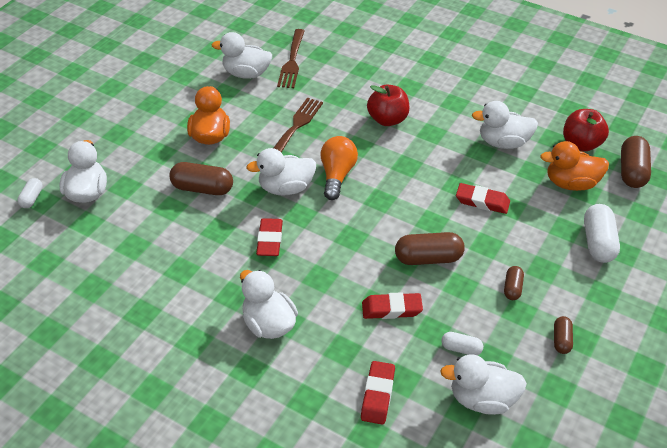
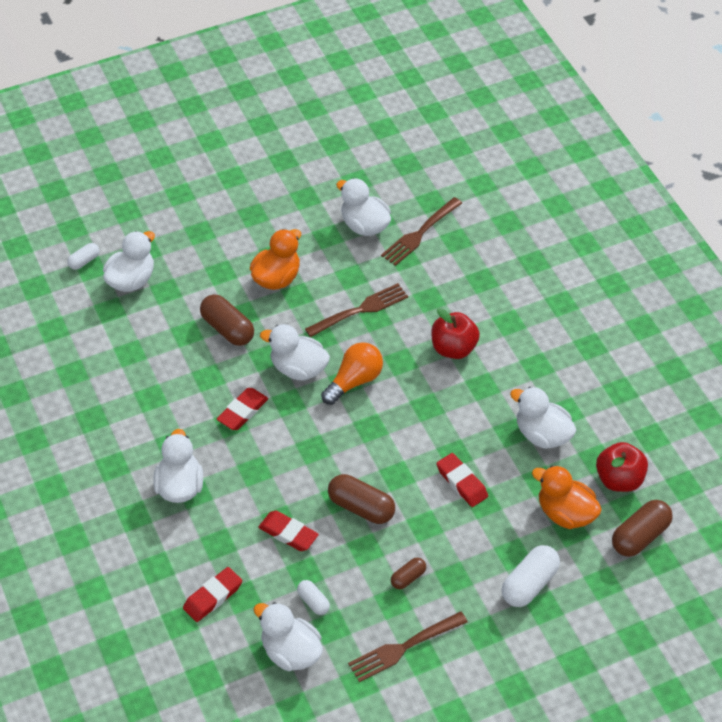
camera: 35 degrees right, 5 degrees up
brown capsule [554,316,573,354] -> brown fork [348,611,468,682]

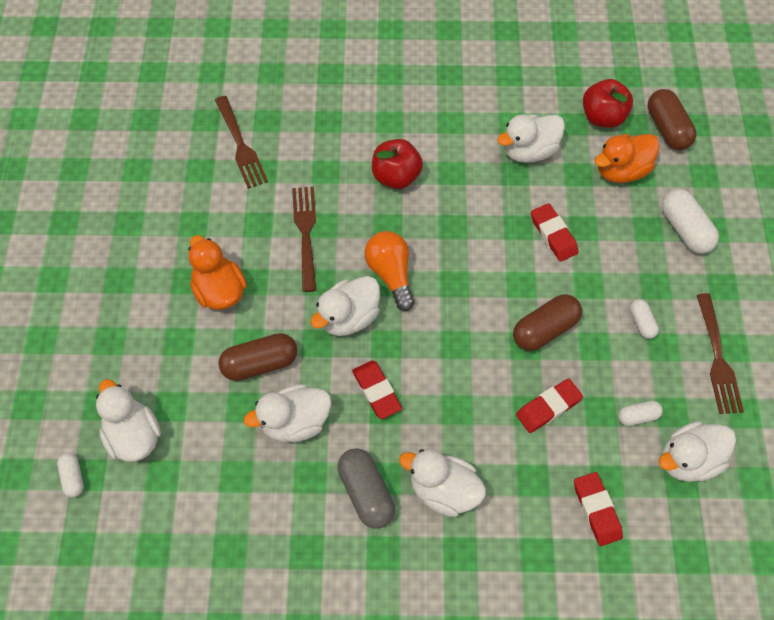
camera: 65 degrees left, 10 degrees up
white duck [336,178,391,236] -> white duck moved to [244,384,331,442]
brown capsule [391,558,426,589] -> white capsule [630,299,659,339]
red eraser [436,453,488,507] -> red eraser turned 75 degrees clockwise [531,203,579,262]
none -> grey capsule [338,448,395,529]

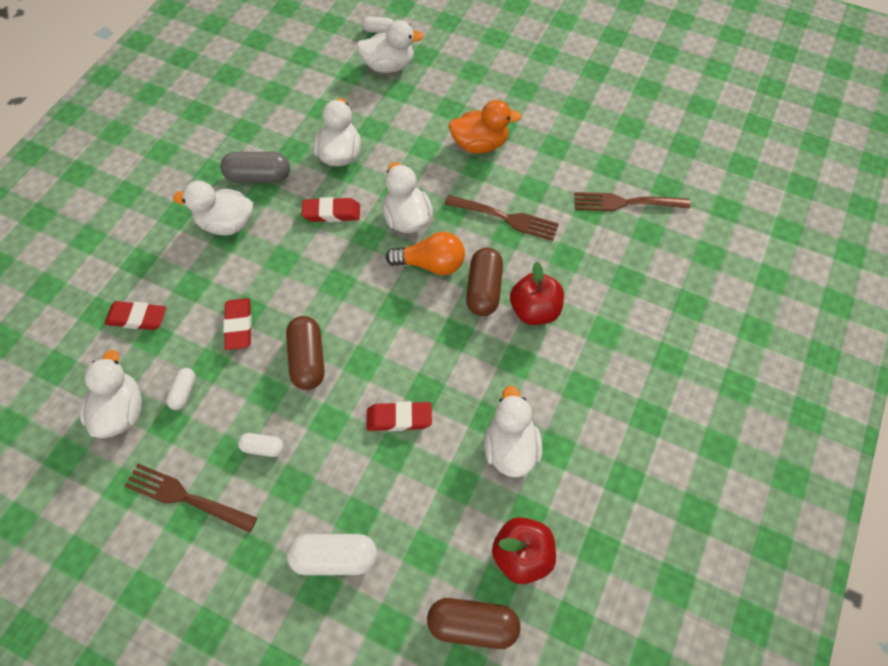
camera: 115 degrees right, 0 degrees up
brown capsule [218,333,297,381] -> brown capsule moved to [466,247,503,316]
white duck [399,449,486,517] -> white duck turned 135 degrees counterclockwise [173,181,253,235]
orange duck [594,134,660,183] -> none

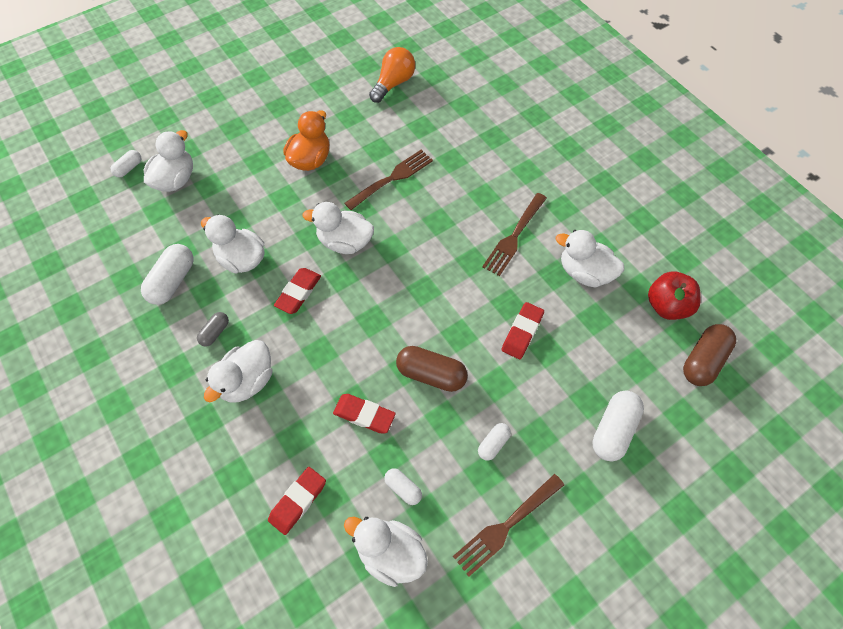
camera: 60 degrees left, 0 degrees up
grey capsule [220,152,290,183] -> grey capsule [197,312,229,347], size x0.56
orange light bulb [385,232,465,275] -> orange light bulb moved to [369,47,415,103]
brown capsule [466,247,503,316] -> none
red apple [510,262,564,325] -> none
brown fork [574,192,690,211] -> brown fork moved to [482,193,547,276]
none -> white capsule [141,244,194,305]

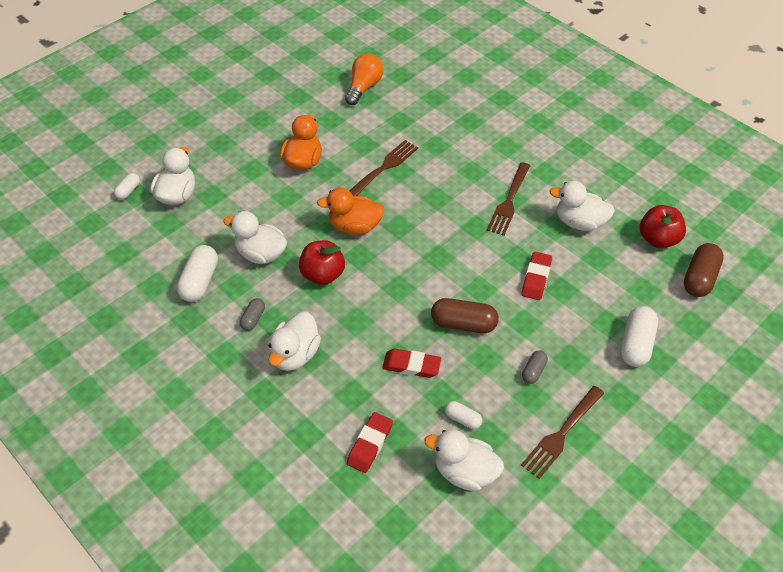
camera: 10 degrees left, 10 degrees down
red eraser [274,268,321,314] -> red apple [299,240,345,285]
white duck [303,202,374,254] -> orange duck [317,188,385,235]
white capsule [478,423,511,461] -> grey capsule [522,350,548,384]

